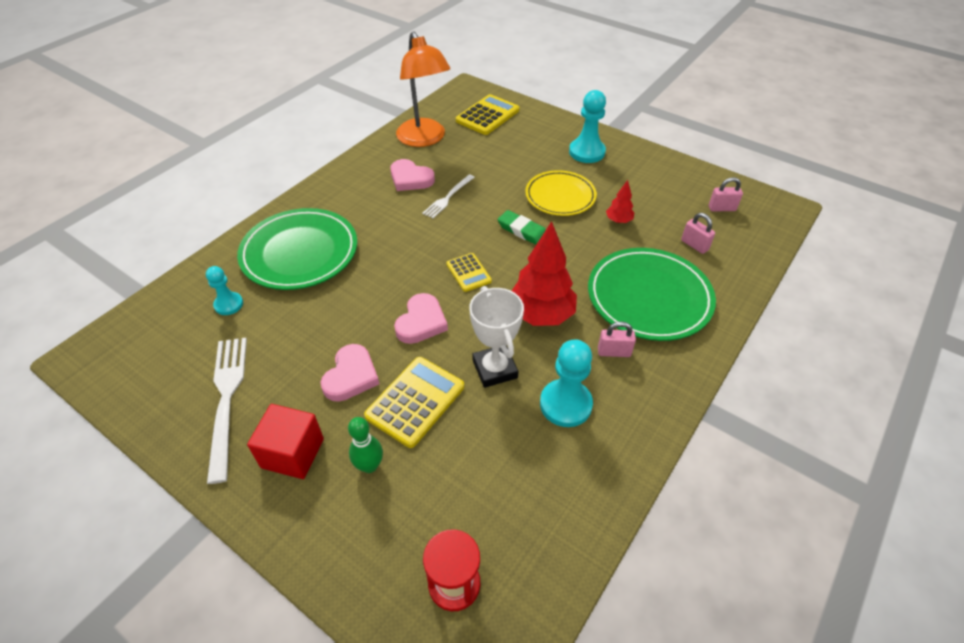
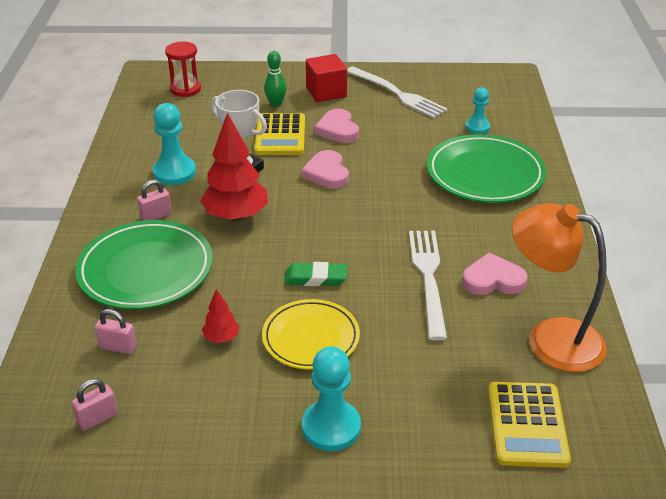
camera: 145 degrees right, 10 degrees down
white fork [422,174,475,219] -> white fork [409,231,447,341], size x1.68
yellow calculator [446,253,492,292] -> none

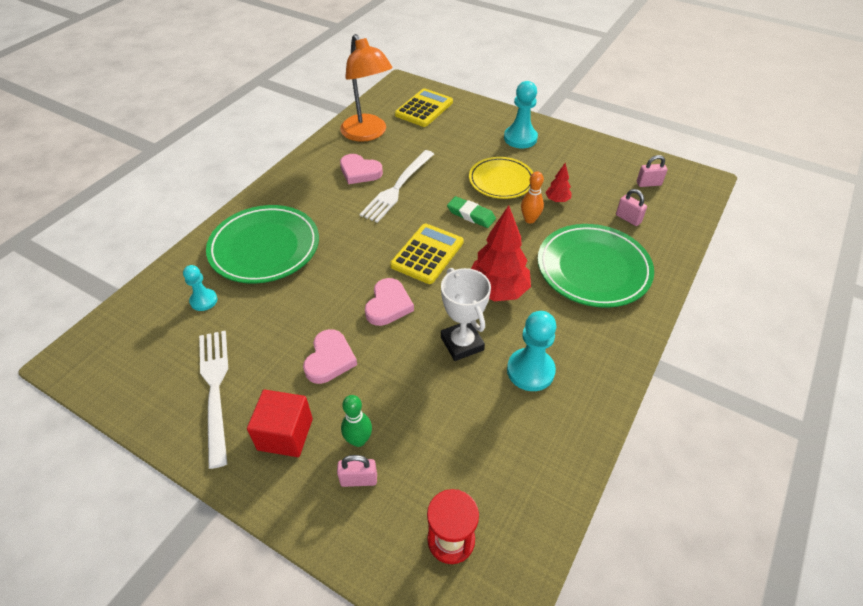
camera: 150 degrees left, 10 degrees up
pink padlock [137,180,172,221] -> pink padlock moved to [337,455,377,487]
yellow calculator [255,113,305,155] -> yellow calculator moved to [390,224,463,284]
none -> orange bowling pin [521,171,544,223]

